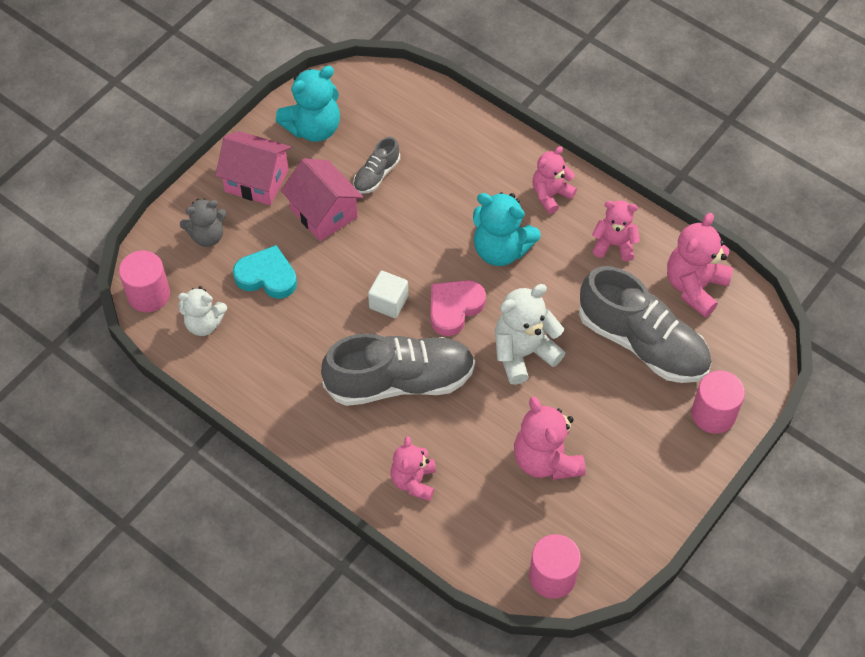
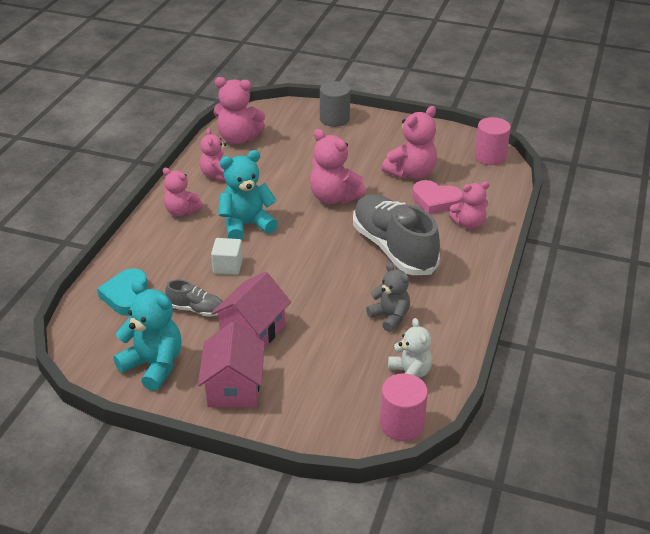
camera: 110 degrees left, 20 degrees down
grey teddy bear [180,198,227,247] -> grey teddy bear moved to [366,263,410,332]
turquoise heart [233,245,297,299] -> turquoise heart moved to [97,268,148,316]
white cube [368,271,408,318] -> white cube moved to [211,238,243,275]
pink heart [431,280,486,336] -> pink heart moved to [412,180,463,214]
turquoise teddy bear [473,192,541,266] -> turquoise teddy bear turned 120 degrees counterclockwise [218,150,278,240]
white teddy bear [495,284,565,385] -> pink teddy bear [310,129,366,204]
grey shoe [579,266,712,383] -> none
pink cylinder [692,370,745,434] -> grey cylinder [320,81,350,127]

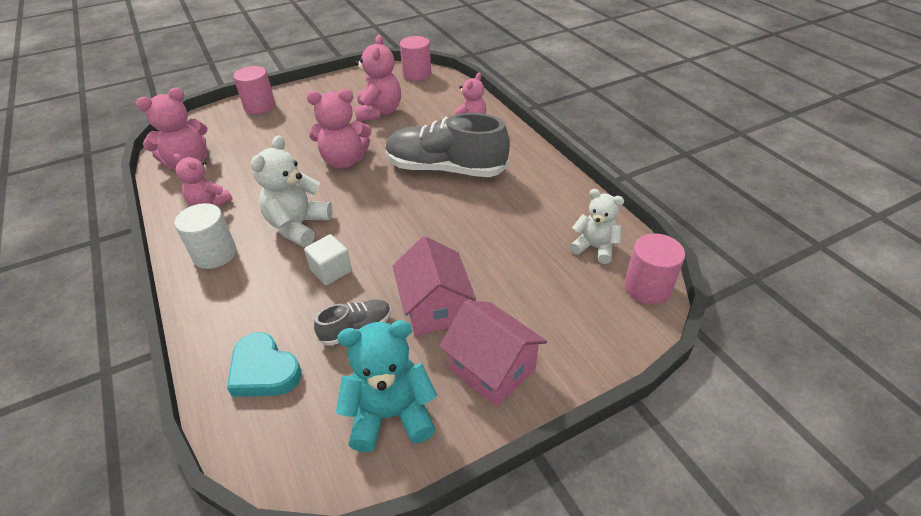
camera: 45 degrees left, 5 degrees up
pink teddy bear [163,168,203,216] -> white cylinder [175,203,236,269]
turquoise teddy bear [218,150,278,240] -> white teddy bear [251,135,333,247]
grey cylinder [320,81,350,127] -> pink cylinder [233,66,275,114]
grey teddy bear [366,263,410,332] -> none
pink heart [412,180,463,214] -> none

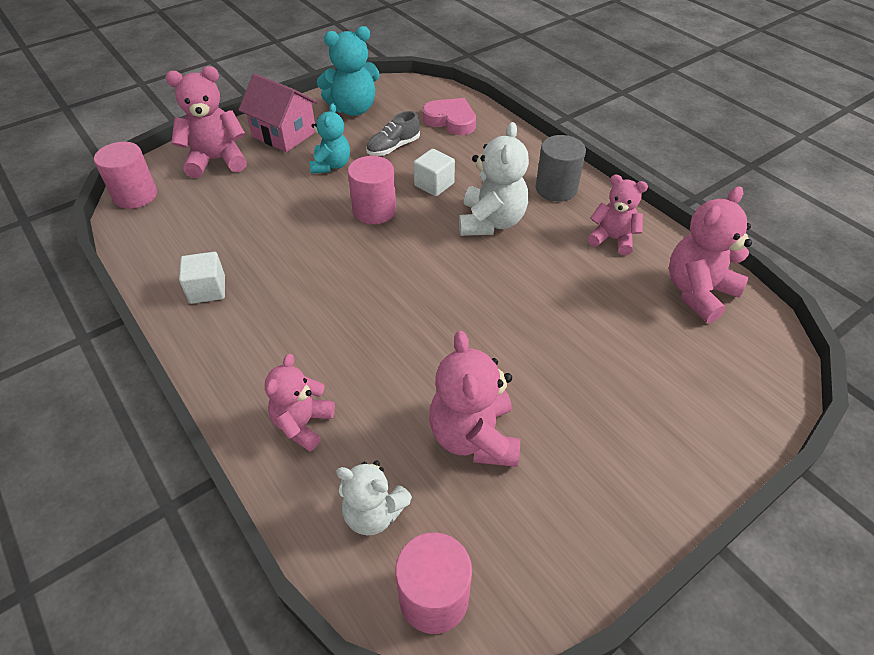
camera: 170 degrees right, 5 degrees up
white cylinder [175,203,236,269] -> grey cylinder [535,135,586,202]
turquoise heart [227,332,302,397] -> pink heart [423,98,476,135]
pink cylinder [233,66,275,114] -> pink cylinder moved to [348,156,396,224]
pink teddy bear [307,89,371,168] -> pink teddy bear moved to [165,66,247,178]
grey shoe [385,113,510,177] -> none
pink house [392,236,476,336] -> turquoise teddy bear [309,103,350,174]
white teddy bear [570,189,624,264] -> white teddy bear moved to [336,460,412,535]
none -> white cube [179,252,225,304]

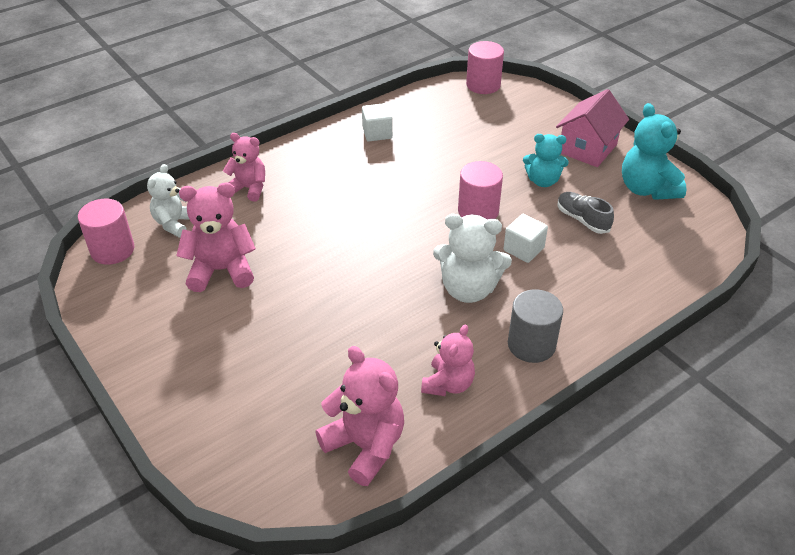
camera: 90 degrees right, 5 degrees down
pink teddy bear [165,66,247,178] -> none
pink heart [423,98,476,135] -> none

